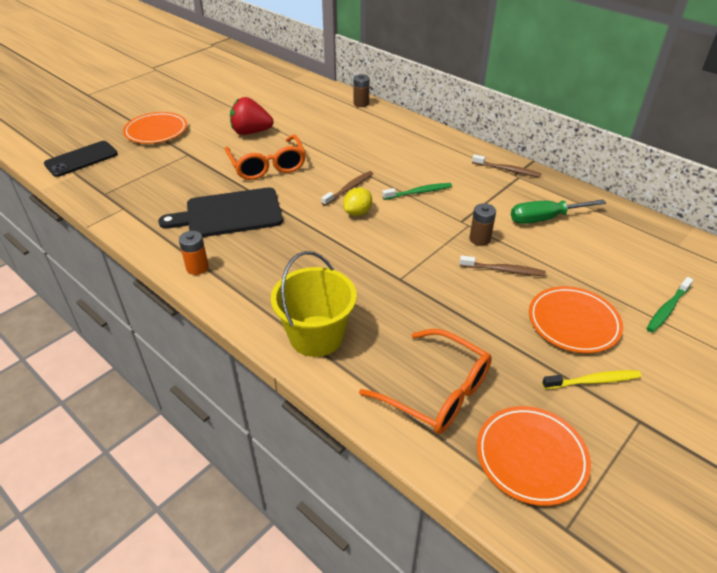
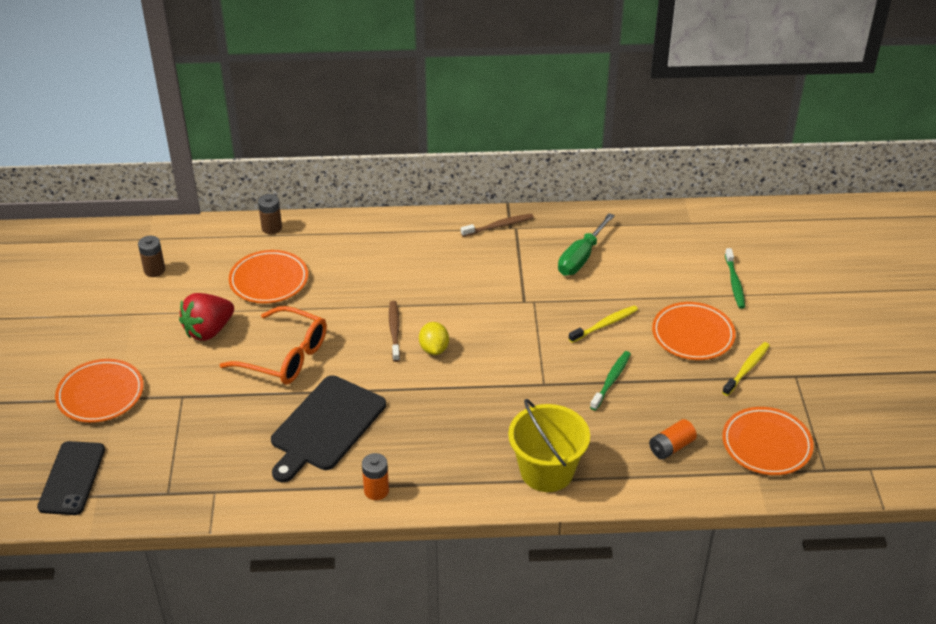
camera: 45 degrees left, 0 degrees up
orange glasses [359,329,492,434] -> orange battery [649,419,697,460]
green toothbrush [382,183,452,200] -> green toothbrush moved to [590,351,631,411]
brown toothbrush [460,256,546,276] -> yellow toothbrush [568,305,638,343]
brown battery [470,203,496,246] -> brown battery moved to [138,236,165,277]
none -> orange plate [228,250,308,304]

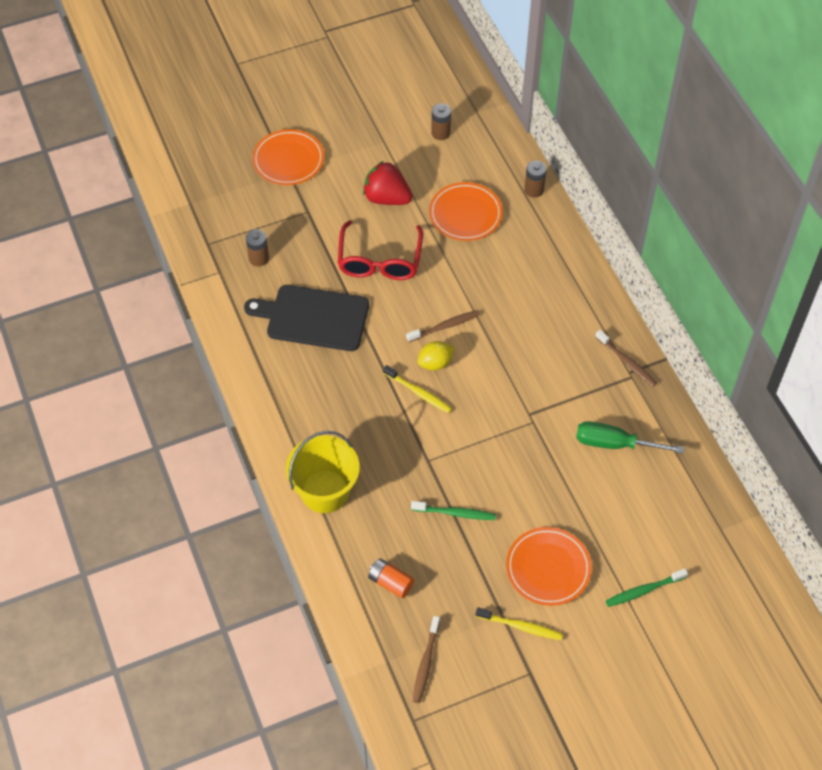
camera: 70 degrees right, 15 degrees up
black phone [37,441,105,515] -> none
orange glasses [220,306,327,384] -> red glasses [338,220,423,280]
orange battery [362,453,389,500] -> none
yellow toothbrush [568,305,638,343] -> yellow toothbrush moved to [383,365,452,413]
orange plate [722,407,814,475] -> brown toothbrush [413,616,440,703]
none -> brown battery [246,229,269,267]

